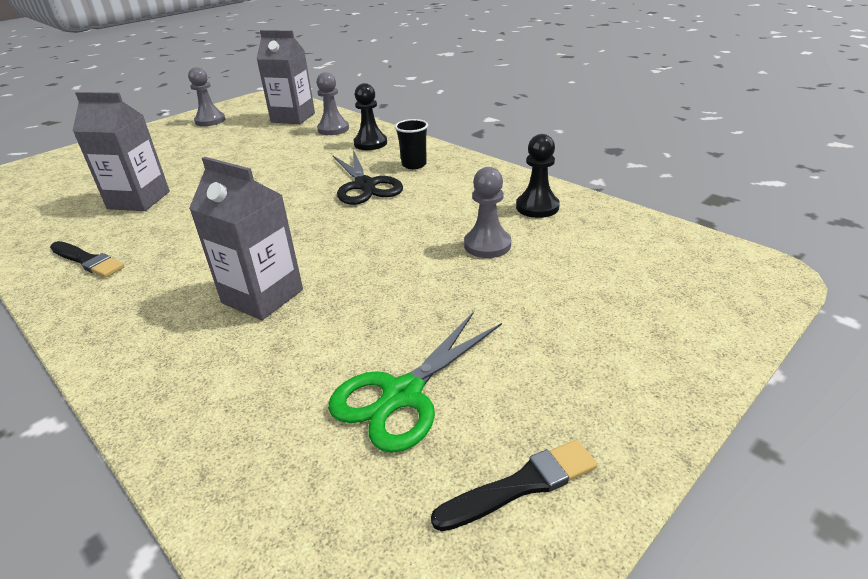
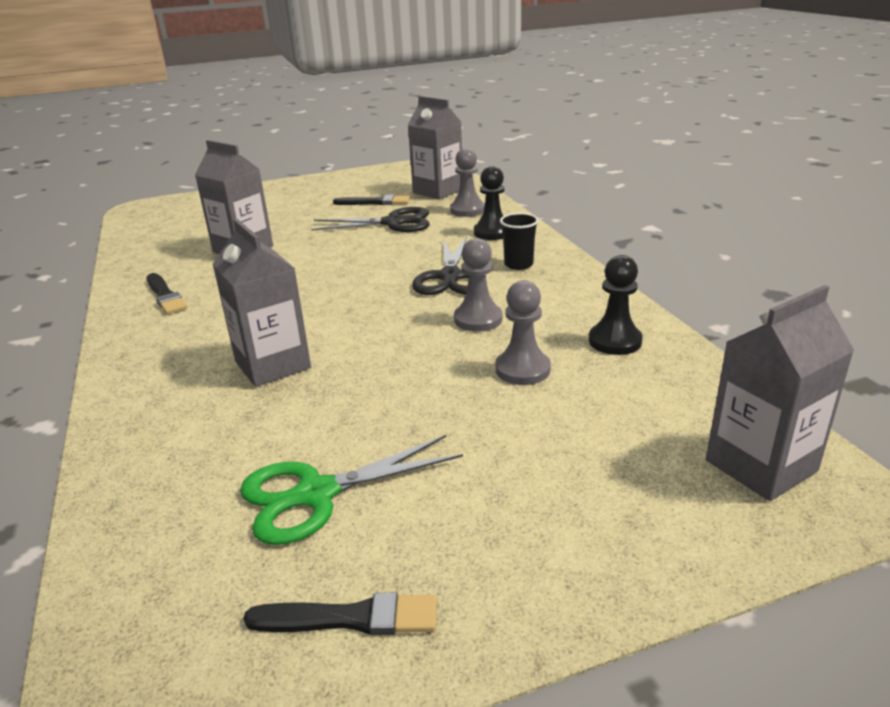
camera: 25 degrees right, 5 degrees down
grey pawn [188,67,225,126] -> grey pawn moved to [454,238,502,332]
none -> black scissors [311,207,430,232]
none -> black brush [333,195,410,205]
none -> grey carton [706,285,855,501]

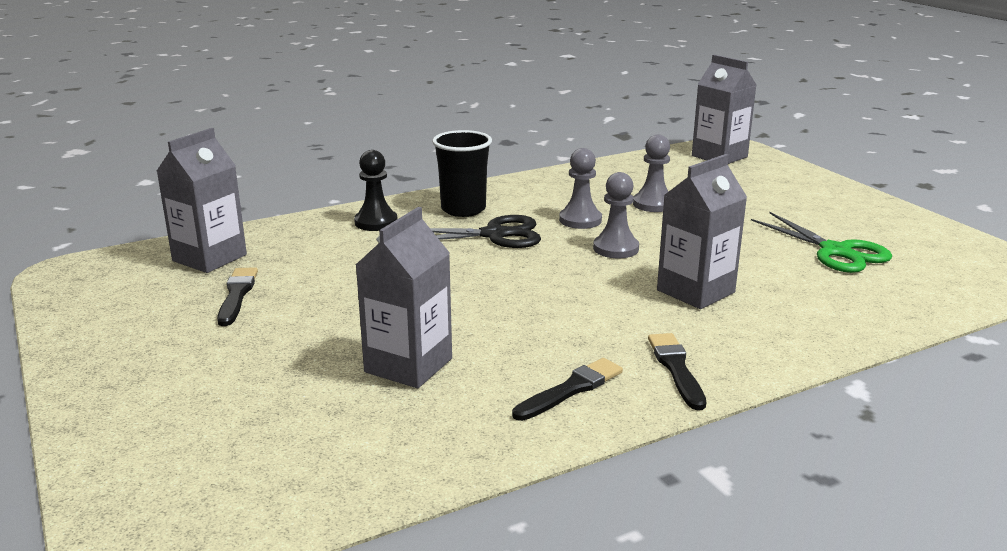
camera: 100 degrees left, 5 degrees down
black brush [243,593,437,635] -> black brush moved to [648,333,706,410]
black scissors [311,207,430,232] -> none
grey pawn [450,148,485,217] -> grey pawn moved to [593,172,639,258]
black cup [500,213,539,270] -> black cup [432,130,492,217], size x1.57
black pawn [589,255,643,355] -> none

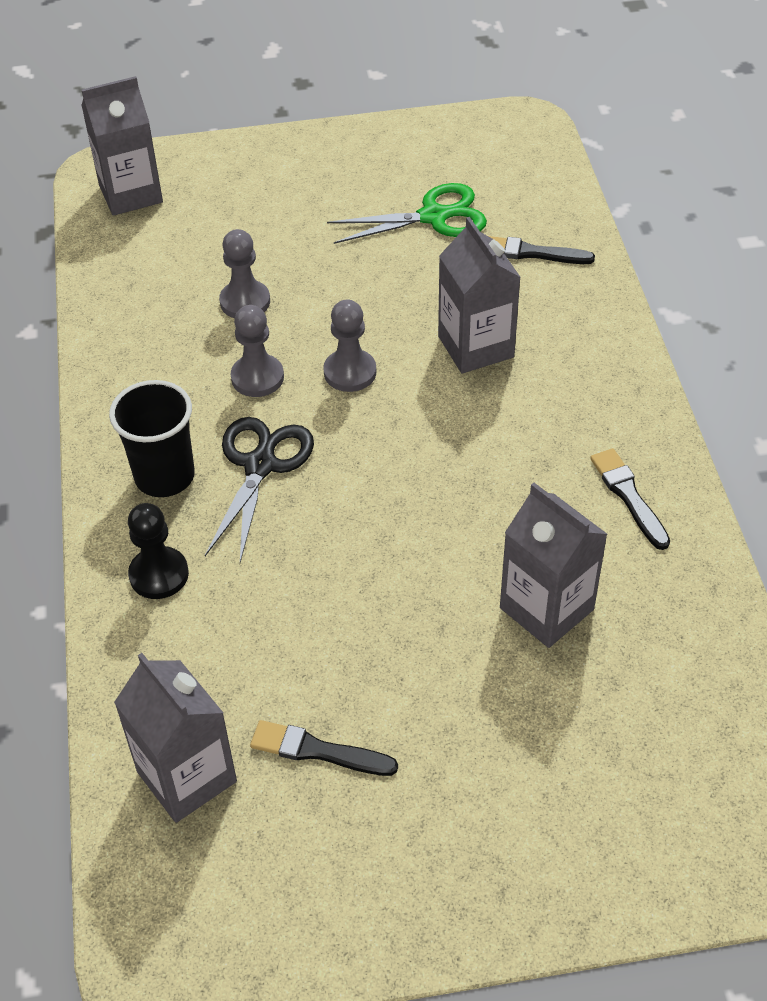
camera: 70 degrees left, 25 degrees up
black brush [648,333,706,410] -> black brush moved to [489,236,595,264]

